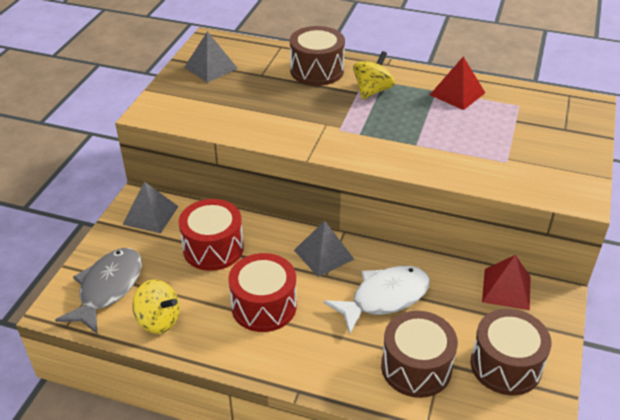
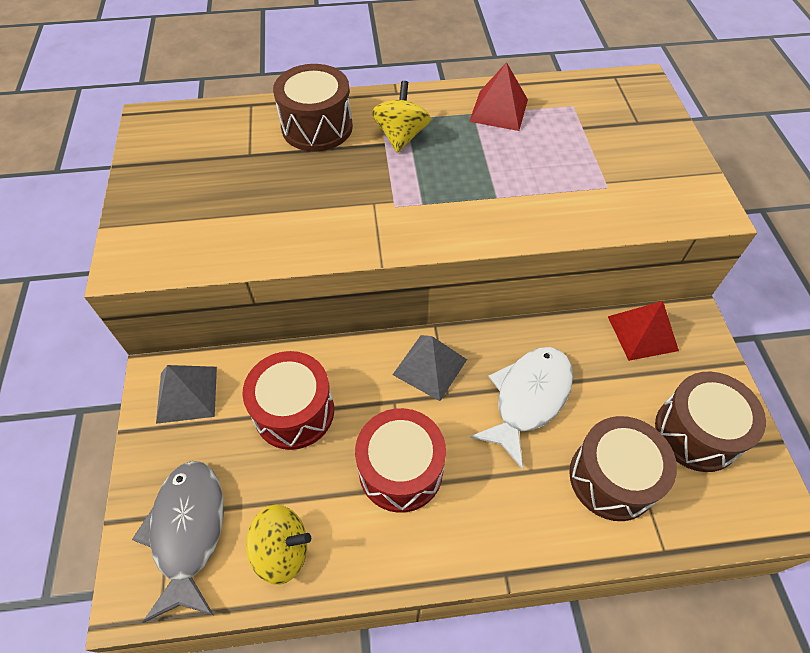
camera: 25 degrees left, 15 degrees up
grey pyramid [184,31,238,83] -> none

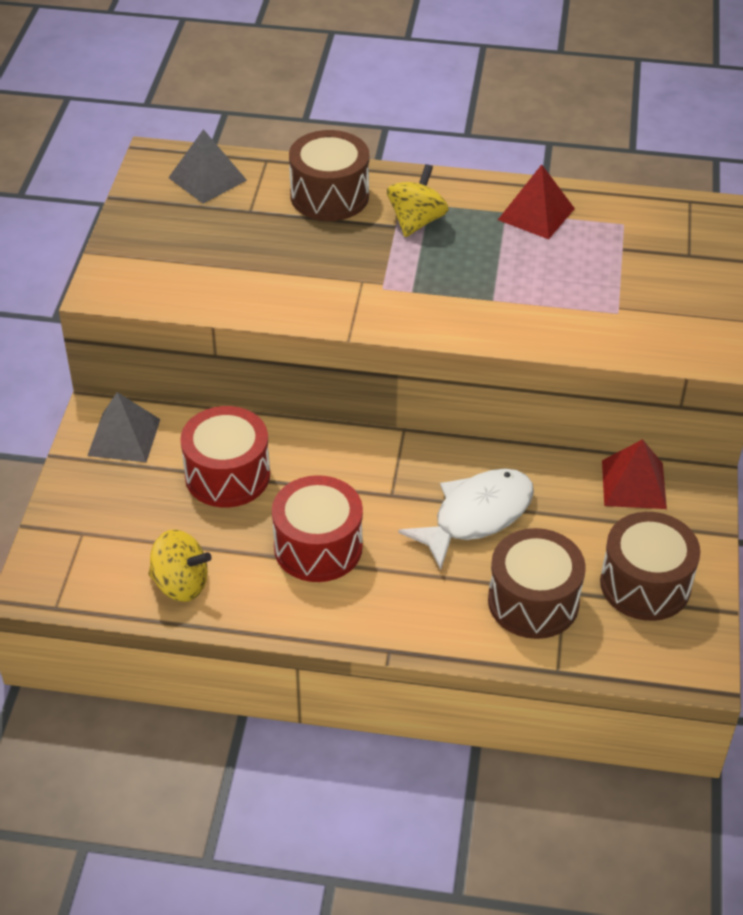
camera: 15 degrees right, 10 degrees down
grey fish [132,461,224,623] -> none
grey pyramid [392,335,467,401] -> grey pyramid moved to [168,129,247,204]

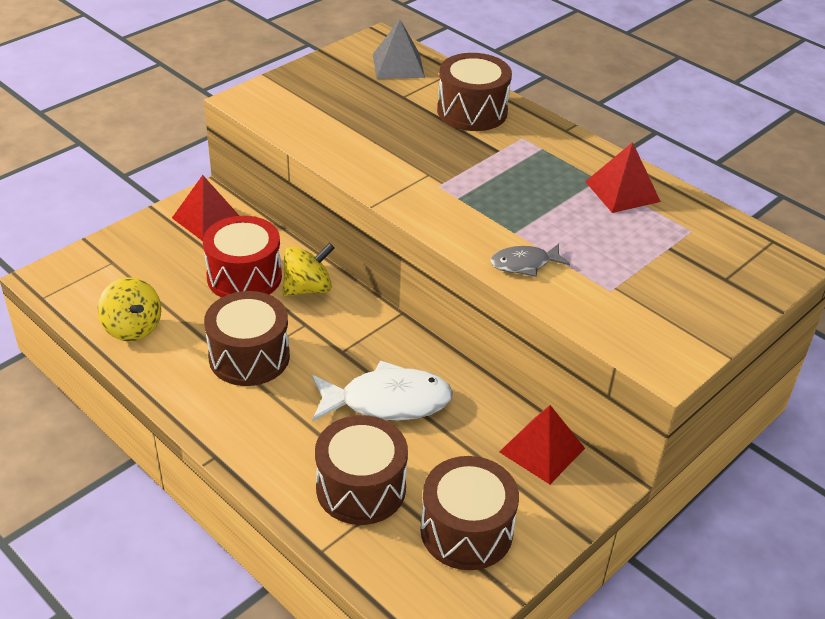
camera: 35 degrees right, 5 degrees down
grey pyramid [87,392,160,463] -> red pyramid [172,175,239,241]
red drum [272,475,363,582] -> brown drum [204,291,290,386]
yellow spinning top [387,164,449,237] -> yellow spinning top moved to [282,243,335,296]
none -> grey fish [490,244,570,277]

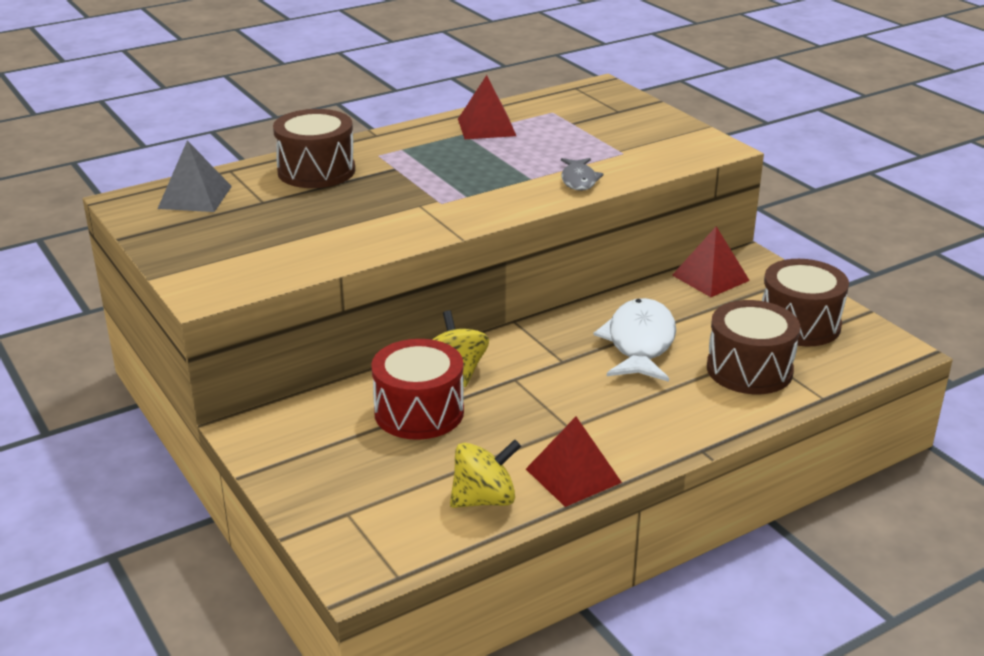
camera: 75 degrees left, 10 degrees down
red pyramid [172,175,239,241] -> red pyramid moved to [526,417,622,507]
brown drum [204,291,290,386] -> none

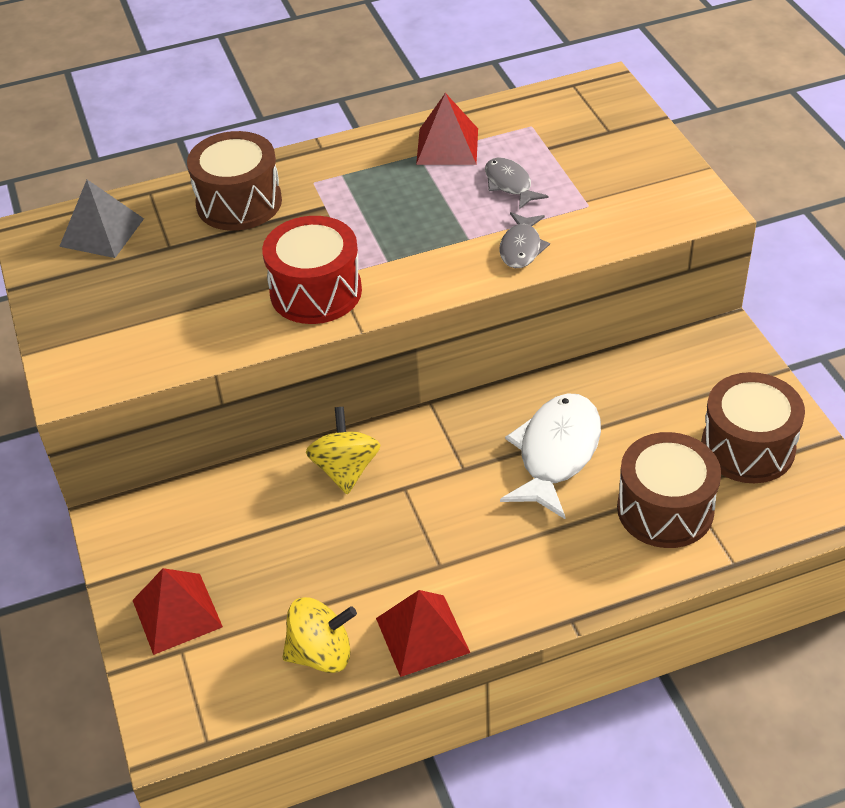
camera: 15 degrees right, 15 degrees up
red drum [371,339,464,440] -> red drum moved to [262,216,362,324]
red pyramid [672,226,750,297] -> red pyramid moved to [133,568,223,655]
none -> grey fish [485,157,548,210]

